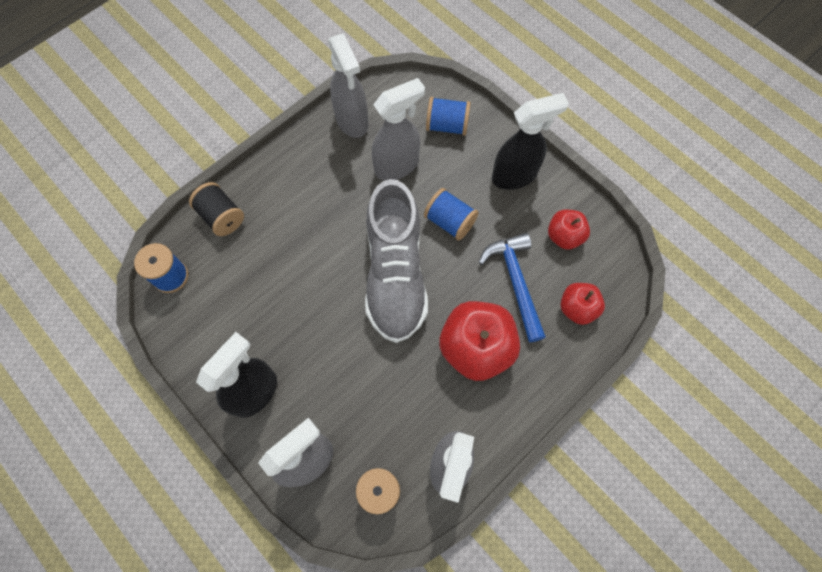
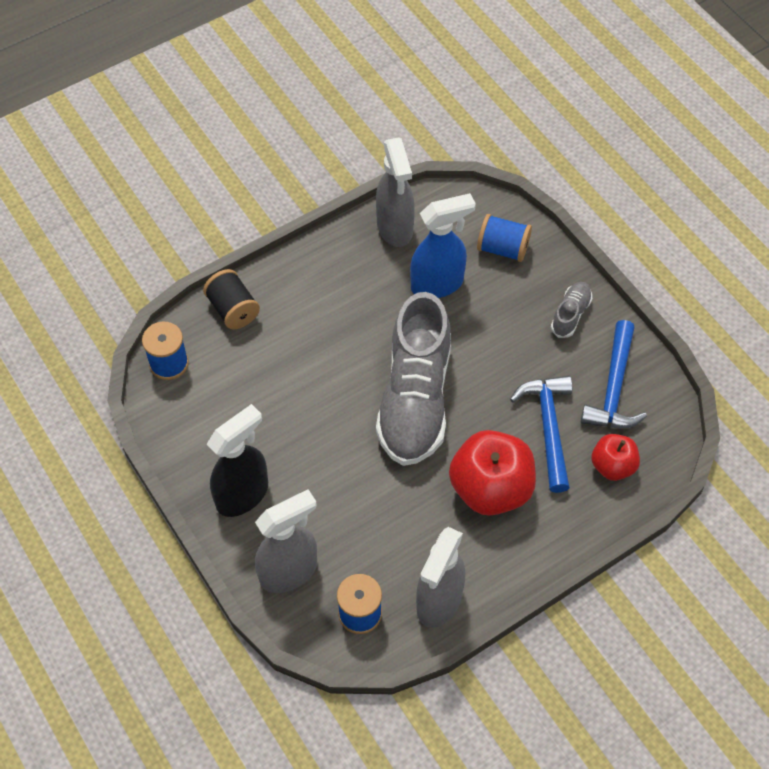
camera: 10 degrees right, 10 degrees down
grey spray bottle [372,78,425,181] -> blue spray bottle [410,193,476,298]
blue spool [424,188,479,240] -> none
black spray bottle [492,93,569,190] -> grey shoe [551,282,592,338]
red apple [548,210,590,250] -> blue hammer [581,320,647,428]

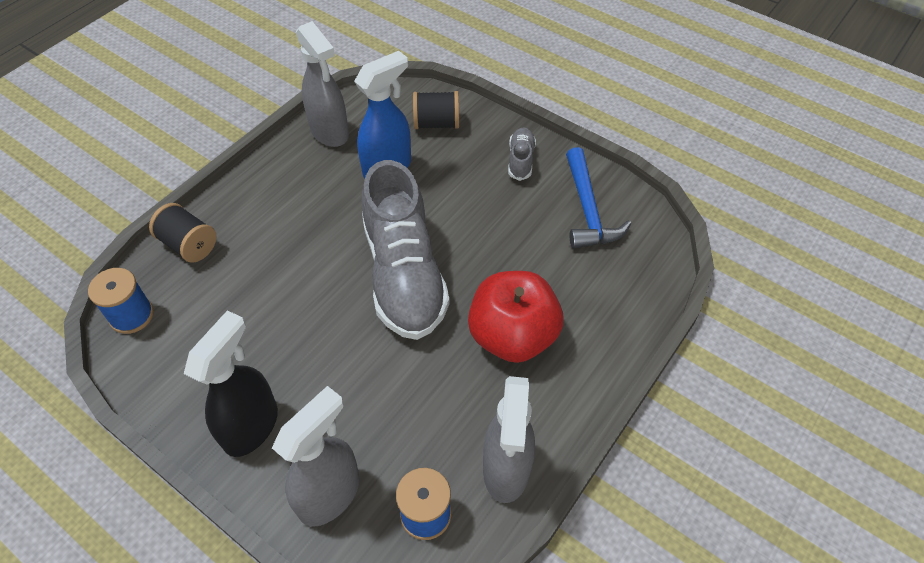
camera: 20 degrees left, 5 degrees down
blue spool [477,214,532,262] -> black spool [413,91,459,129]
blue hammer [510,376,572,493] -> none
red apple [591,434,640,481] -> none

